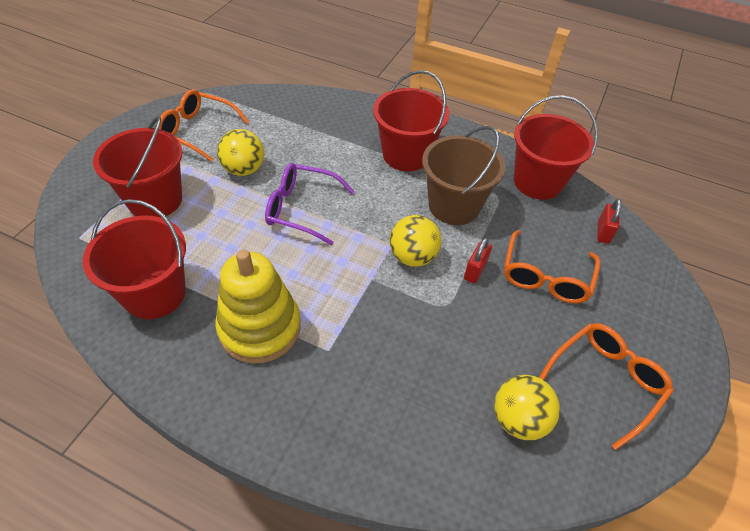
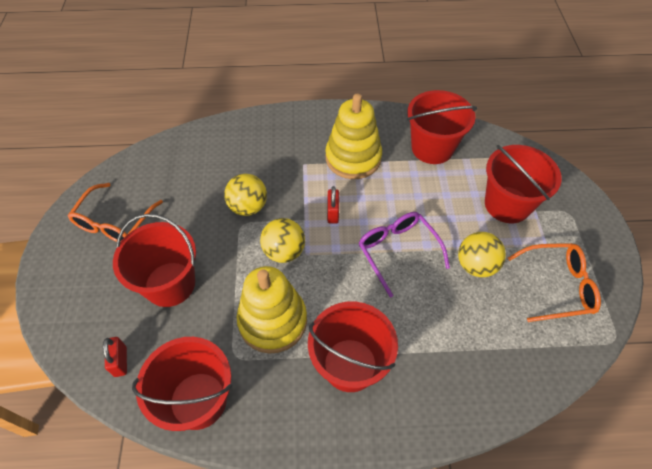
camera: 155 degrees right, 5 degrees up
purple glasses [265,163,355,245] -> purple glasses turned 105 degrees counterclockwise [359,212,450,298]
brown bucket [422,126,505,225] -> yellow stacking toy [237,266,307,354]
red padlock [464,238,492,284] -> red padlock moved to [327,186,339,224]
yellow ball [494,375,560,440] -> yellow ball moved to [224,174,267,216]
orange glasses [504,230,600,303] -> red bucket [113,214,196,307]

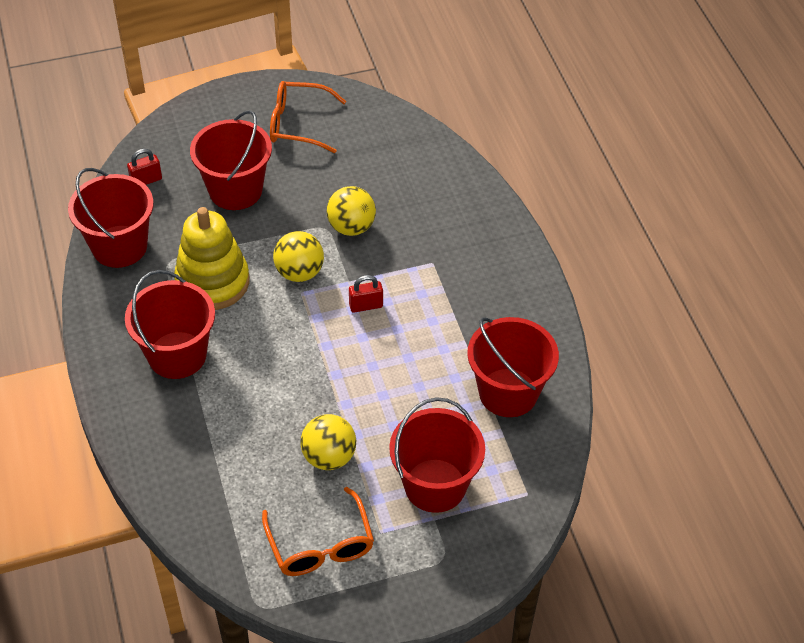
camera: 75 degrees right, 5 degrees down
yellow stacking toy [326,93,382,179] -> none
purple glasses [359,212,450,298] -> none

